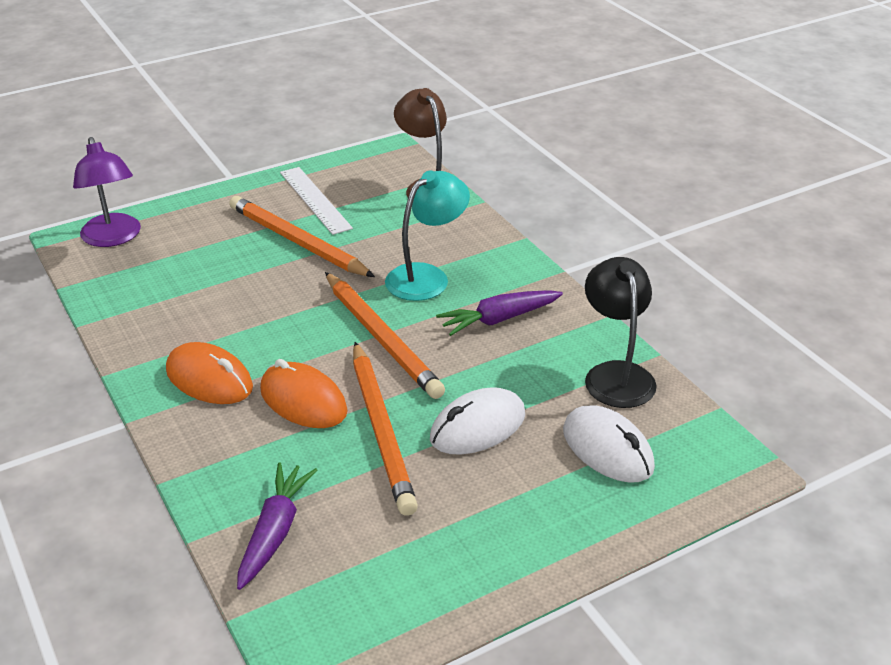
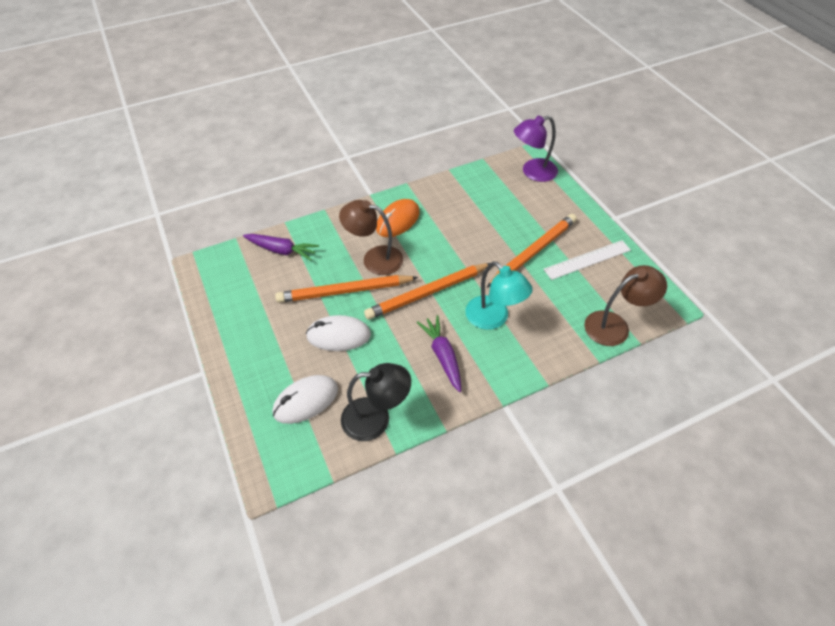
camera: 95 degrees right, 15 degrees up
orange mouse [260,359,348,428] -> brown lamp [339,200,403,275]
white mouse [430,387,525,455] -> white mouse turned 60 degrees counterclockwise [306,315,371,351]

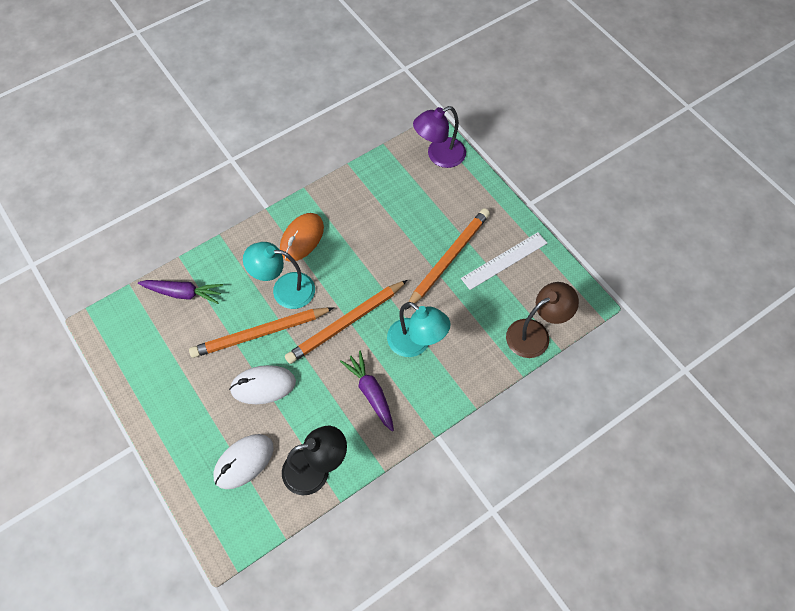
camera: 10 degrees left, 10 degrees up
brown lamp [339,200,403,275] -> turquoise lamp [243,242,315,309]

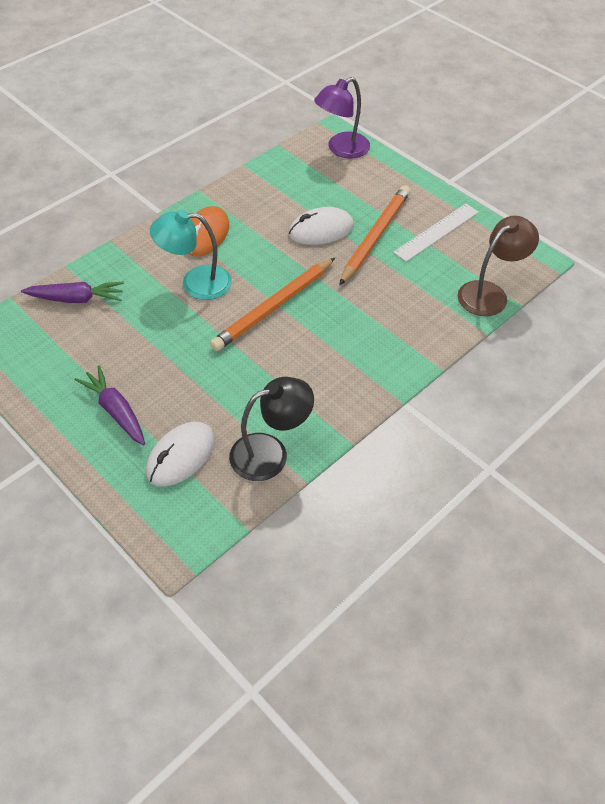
camera: 10 degrees left, 10 degrees down
orange pencil [189,307,334,358] -> none
white mouse [229,365,296,404] -> white mouse moved to [289,207,354,245]
purple carrot [340,351,394,432] -> purple carrot moved to [75,365,145,445]
turquoise lamp [387,302,451,357] -> none

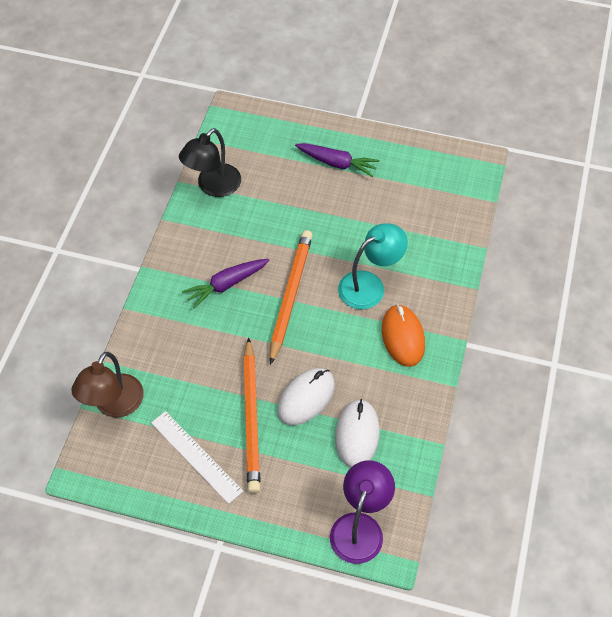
camera: 150 degrees right, 5 degrees up
purple carrot [21,281,124,303] -> purple carrot moved to [182,259,269,309]
white mouse [146,422,215,487] -> white mouse moved to [335,399,380,467]
white ruler [393,204,479,262] -> white ruler turned 60 degrees counterclockwise [151,411,243,504]

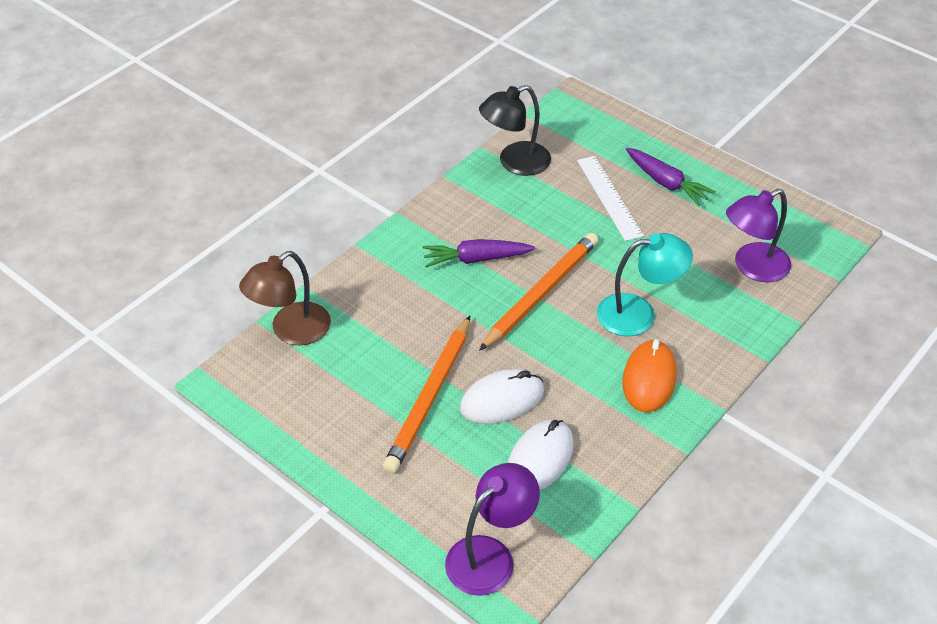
camera: 25 degrees right, 10 degrees down
white ruler [151,411,243,504] -> white ruler moved to [577,156,644,241]
none -> purple lamp [726,189,791,282]

